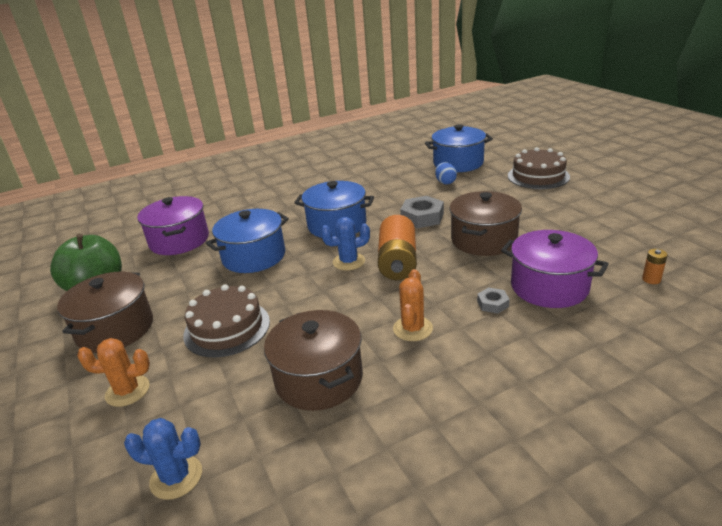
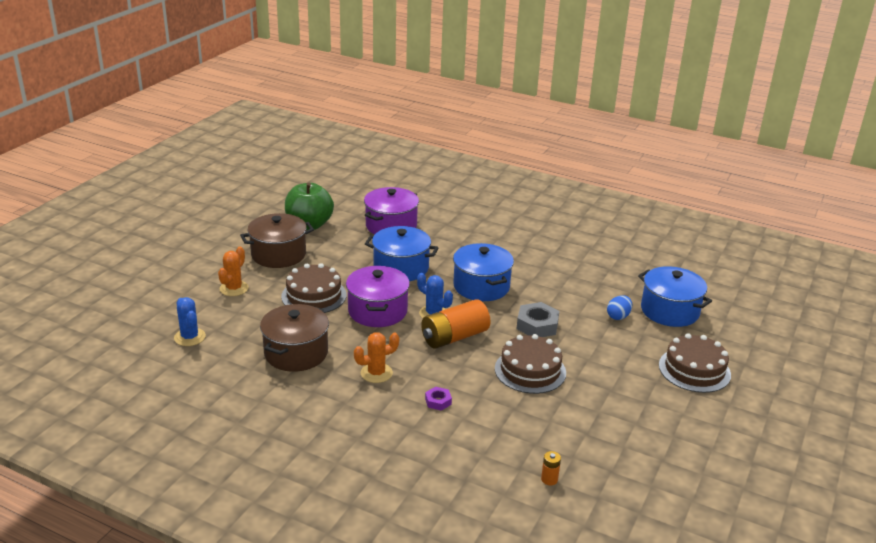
camera: 50 degrees right, 0 degrees up
orange cactus [77,338,150,407] -> orange cactus turned 60 degrees clockwise [218,247,249,296]
brown pot [449,191,522,256] -> brown cake [495,334,566,394]
grey nut [477,287,510,314] -> purple nut [425,387,452,411]
purple pot [501,230,609,308] -> purple pot moved to [346,266,410,327]

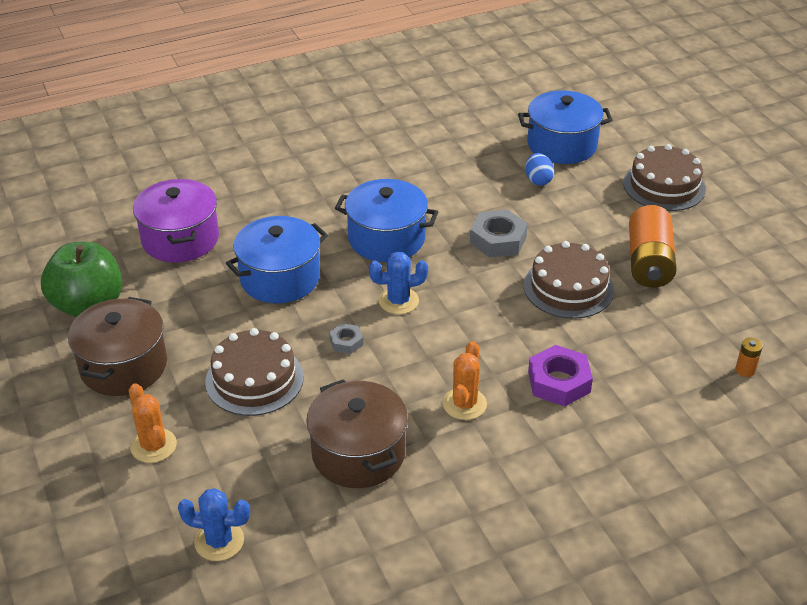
camera: 50 degrees left, 10 degrees up
purple pot [346,266,410,327] -> grey nut [329,323,363,354]
orange battery [421,299,491,349] -> orange battery moved to [629,205,677,288]
purple nut [425,387,452,411] -> purple nut [528,345,593,406], size x1.84

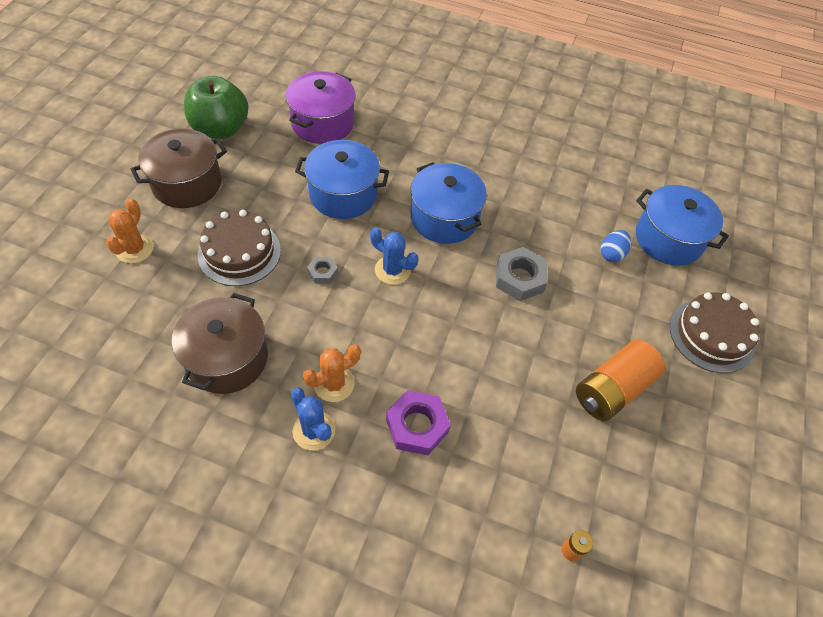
camera: 40 degrees right, 15 degrees up
blue cactus [178,488,250,561] -> blue cactus moved to [291,388,335,450]
brown cake [524,241,614,319] -> none

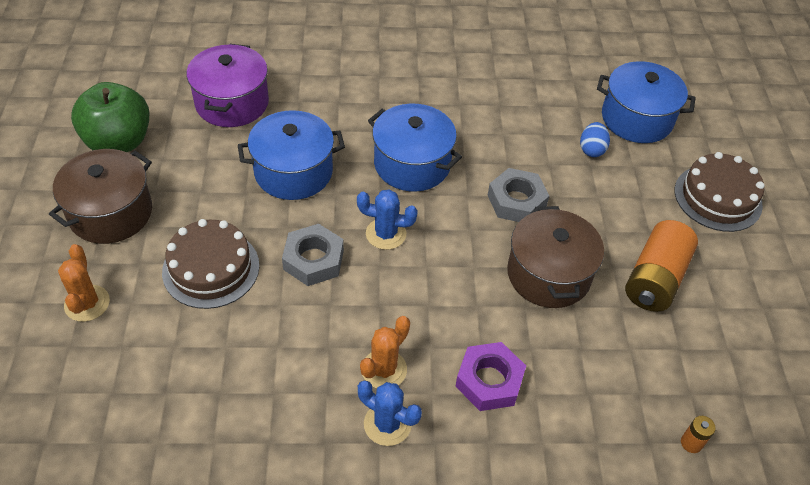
camera: 20 degrees left, 5 degrees down
brown pot [172,293,268,394] -> brown pot moved to [507,206,604,308]
grey nut [307,257,338,284] -> grey nut [282,224,344,286], size x1.84

